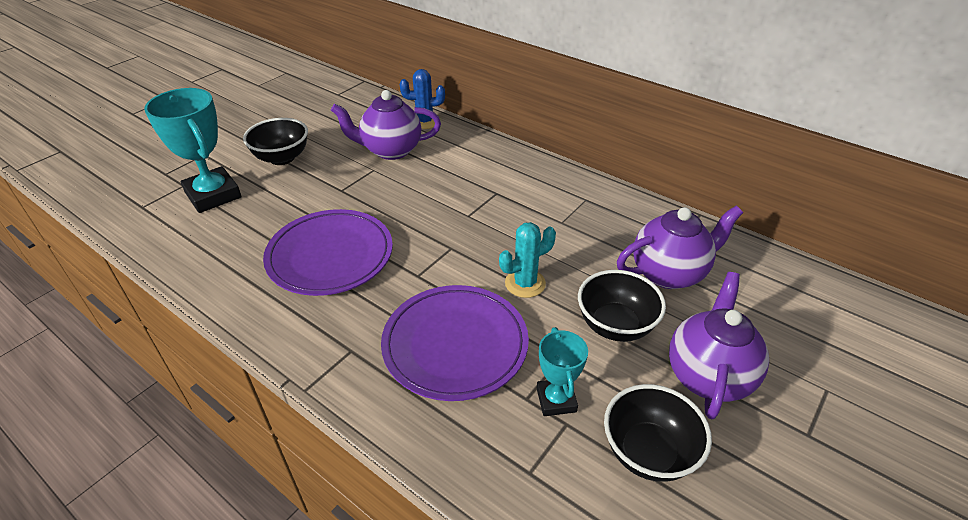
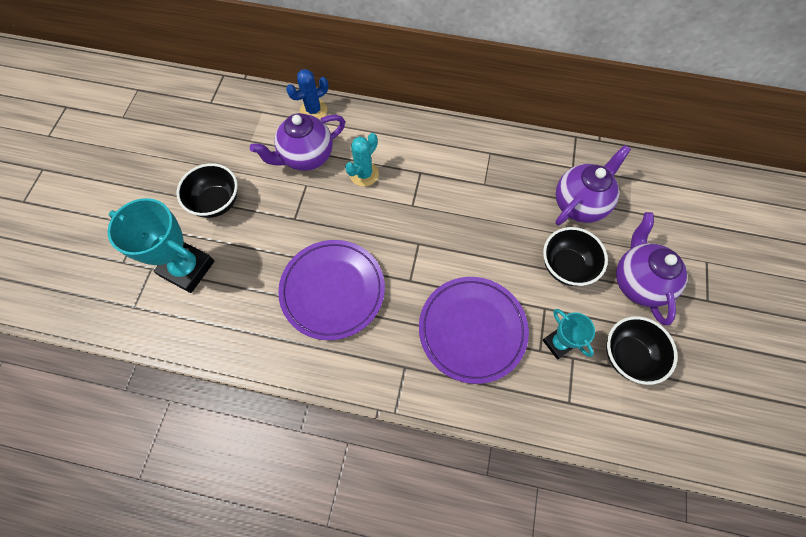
camera: 25 degrees left, 25 degrees up
turquoise cactus [499,222,556,298] -> turquoise cactus moved to [345,133,379,186]

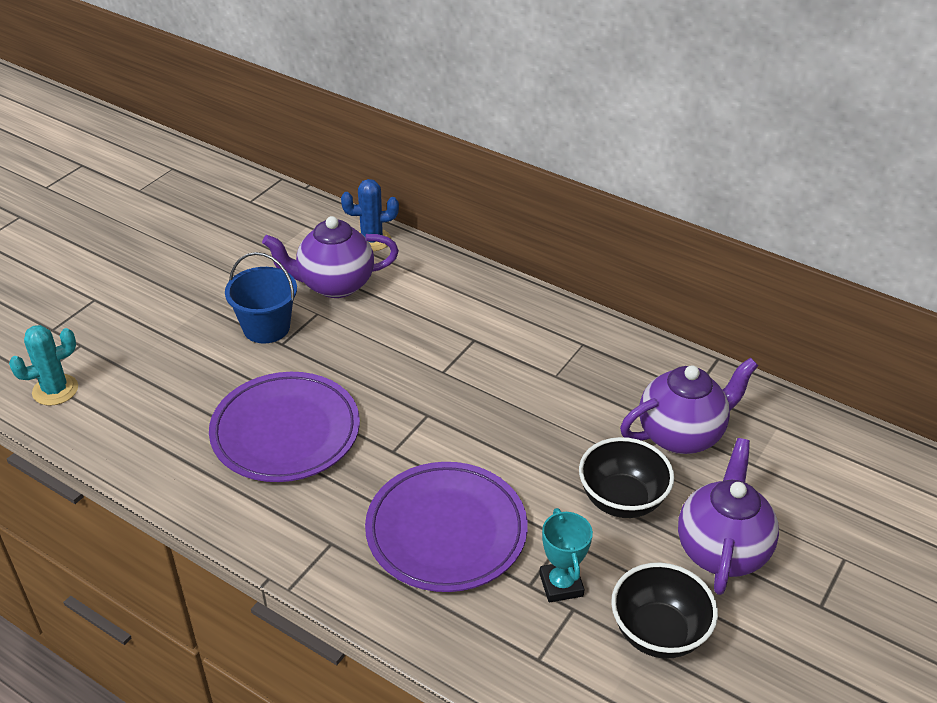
camera: 20 degrees right, 25 degrees down
turquoise trophy [107,198,214,293] -> none
black bowl [176,163,238,218] -> none
turquoise cactus [345,133,379,186] -> turquoise cactus moved to [9,325,78,406]
none -> blue bucket [225,252,297,344]

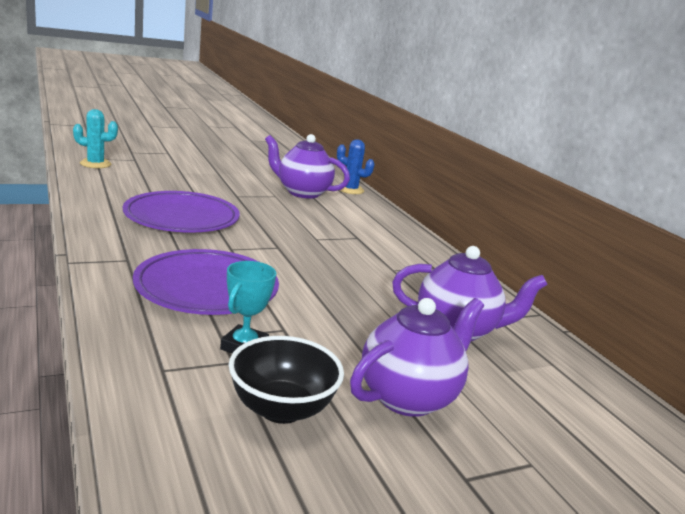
camera: 30 degrees right, 20 degrees down
blue bucket [225,252,297,344] -> none
black bowl [579,437,674,518] -> none

